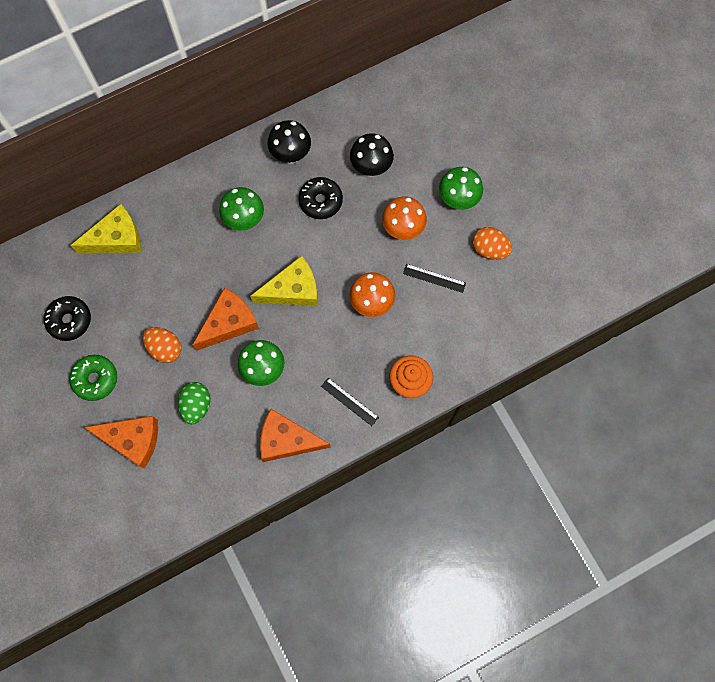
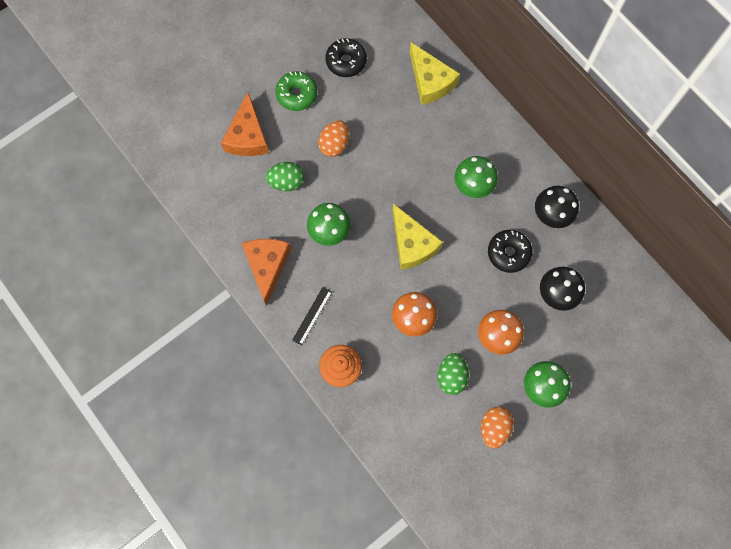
camera: 80 degrees right, 0 degrees up
orange cheese [193,287,259,351] -> none
black ruler [403,264,466,293] -> green egg [437,353,469,395]

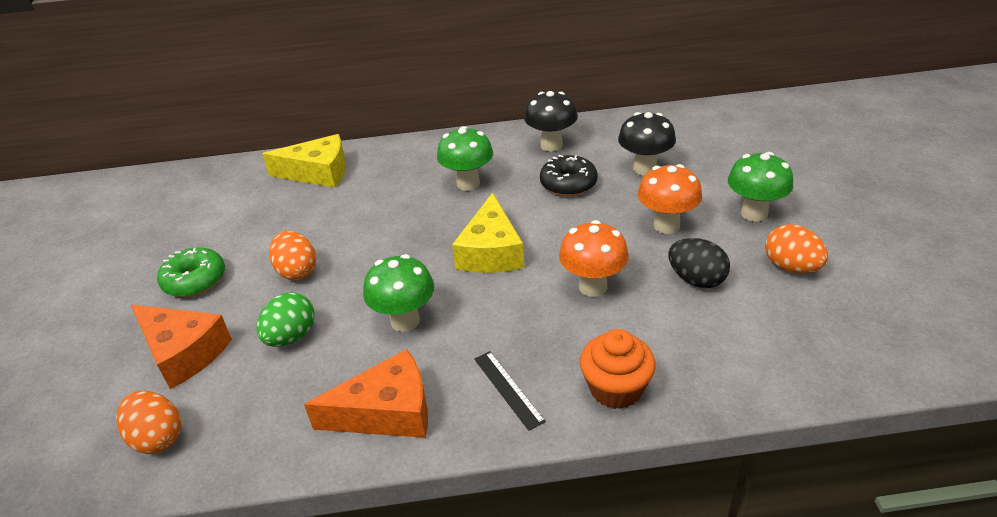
camera: 55 degrees left, 35 degrees down
orange cheese [242,239,291,306] -> orange cheese turned 135 degrees clockwise [304,349,428,438]
black donut [325,38,367,77] -> none
yellow cheese [393,204,443,270] -> yellow cheese turned 90 degrees clockwise [452,193,524,273]
green egg [437,353,469,395] -> black egg [668,238,730,288]
none -> orange egg [116,391,181,454]

